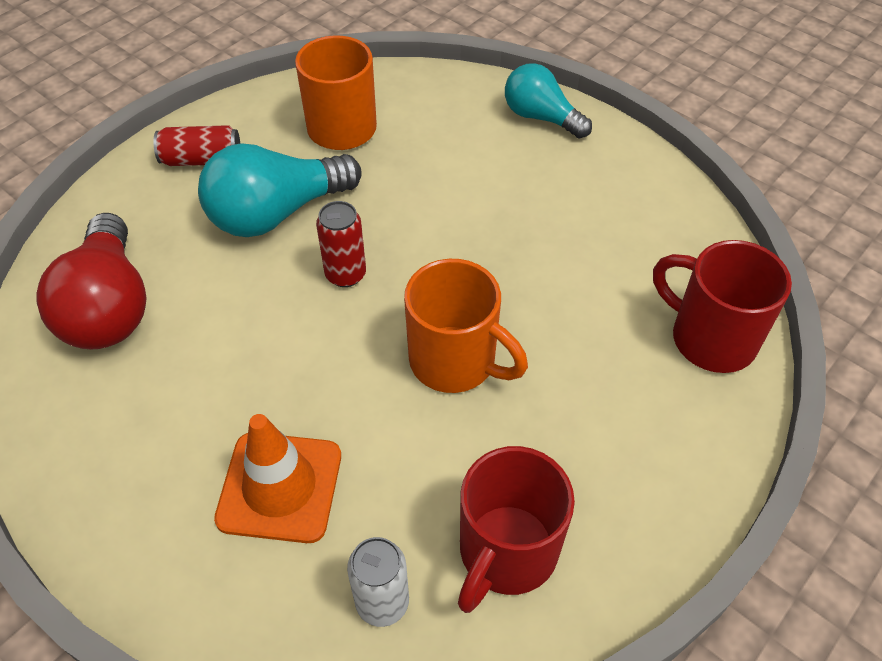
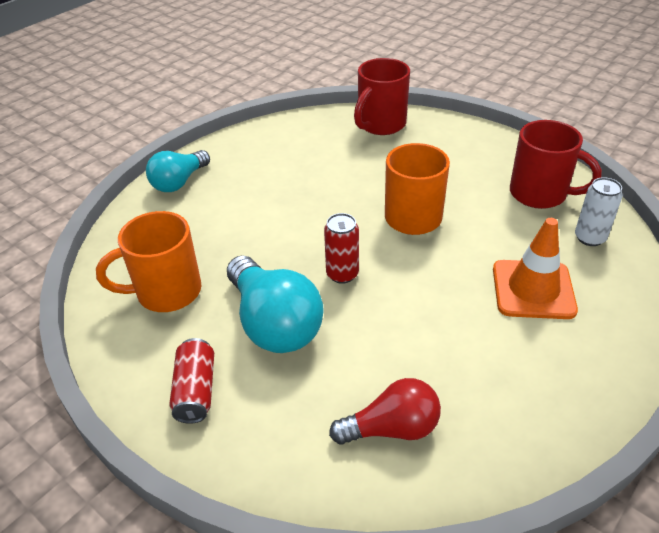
camera: 90 degrees left, 10 degrees down
red light bulb [36,213,147,350] -> red light bulb [329,378,441,445], size x0.65

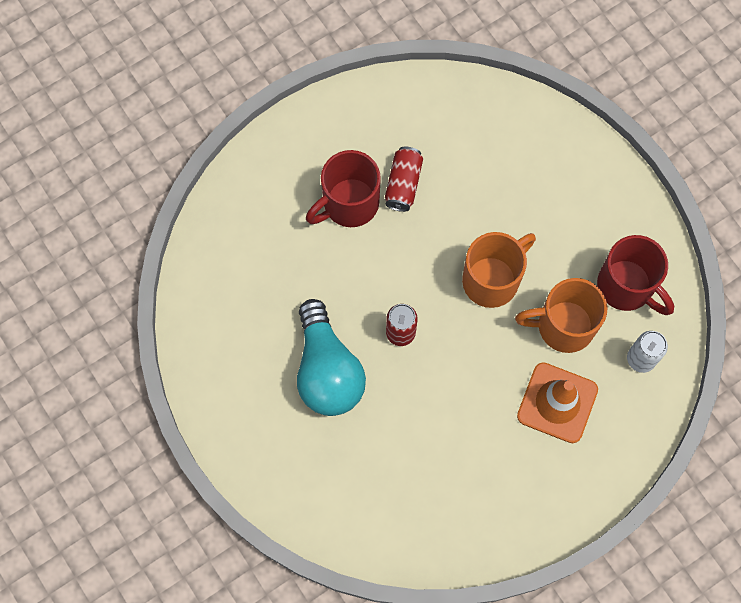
camera: 15 degrees right, 30 degrees up
orange mug [96,211,201,312] -> orange mug moved to [515,278,607,353]
turquoise light bulb [146,150,210,192] -> none
red can [169,338,214,424] -> red can moved to [385,147,423,212]
red light bulb [329,378,441,445] -> none
red mug [354,58,410,135] -> red mug moved to [306,150,381,227]

